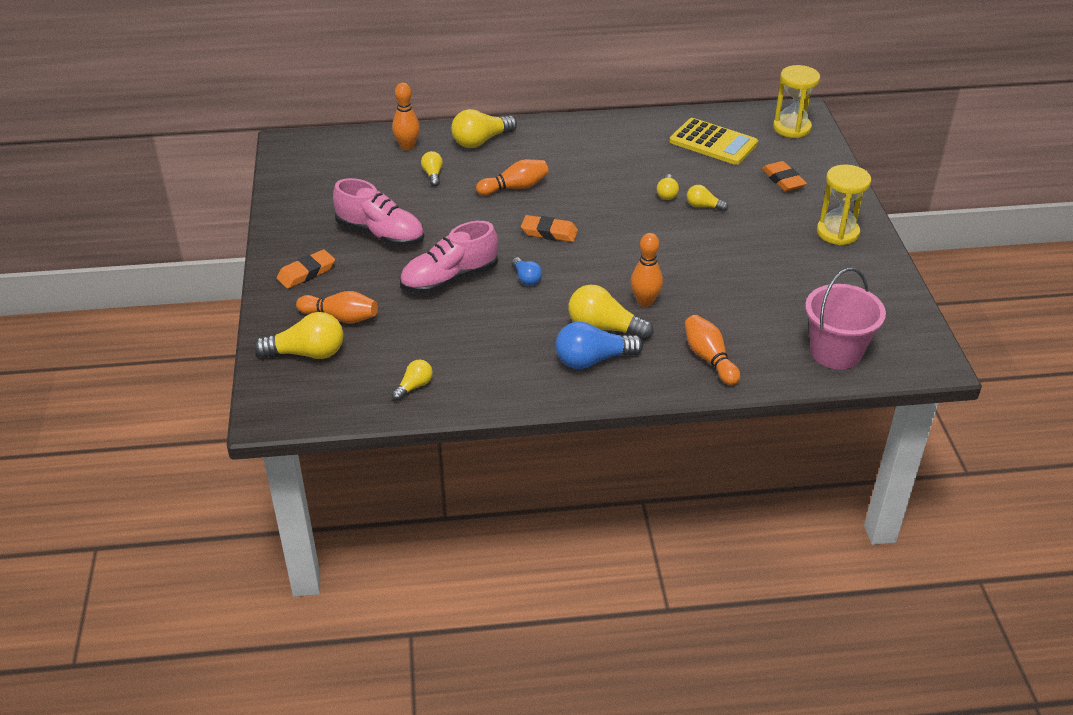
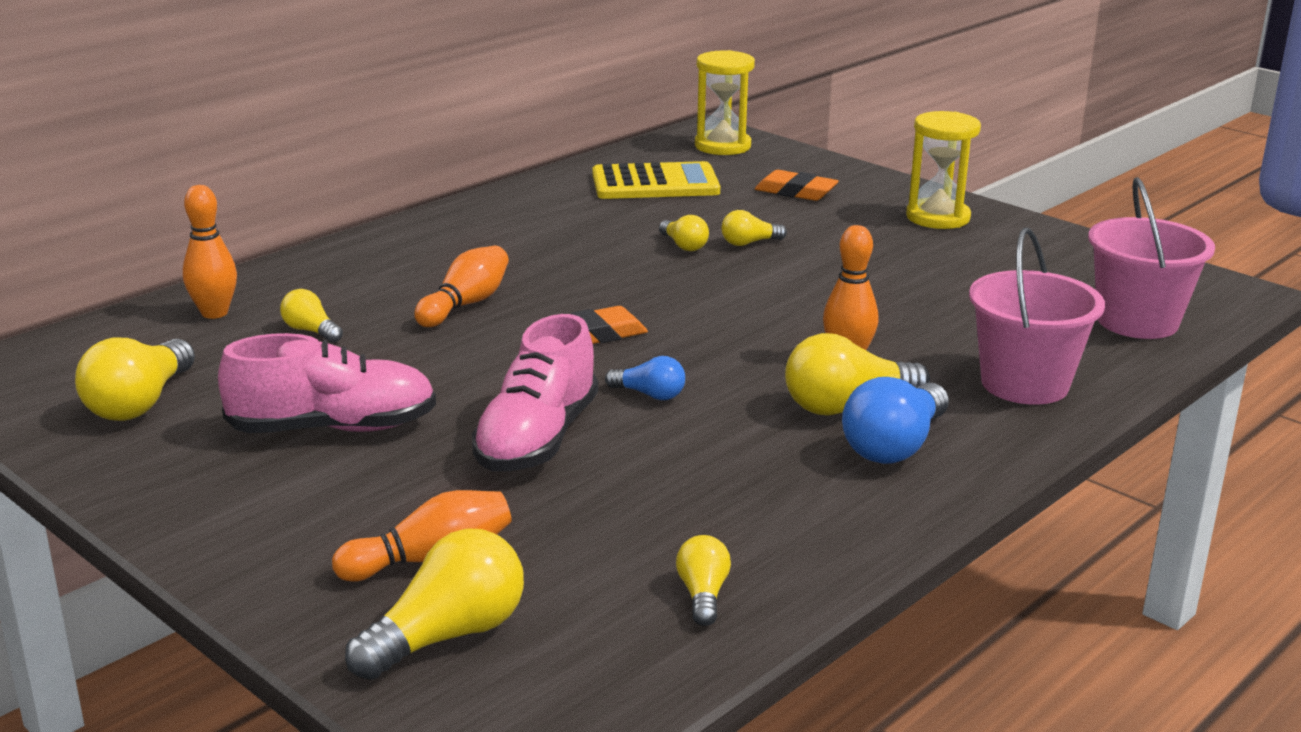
camera: 40 degrees left, 15 degrees down
orange eraser [277,249,335,289] -> none
yellow light bulb [451,109,517,148] -> yellow light bulb moved to [75,337,195,421]
orange bowling pin [685,315,740,385] -> pink bucket [969,227,1105,405]

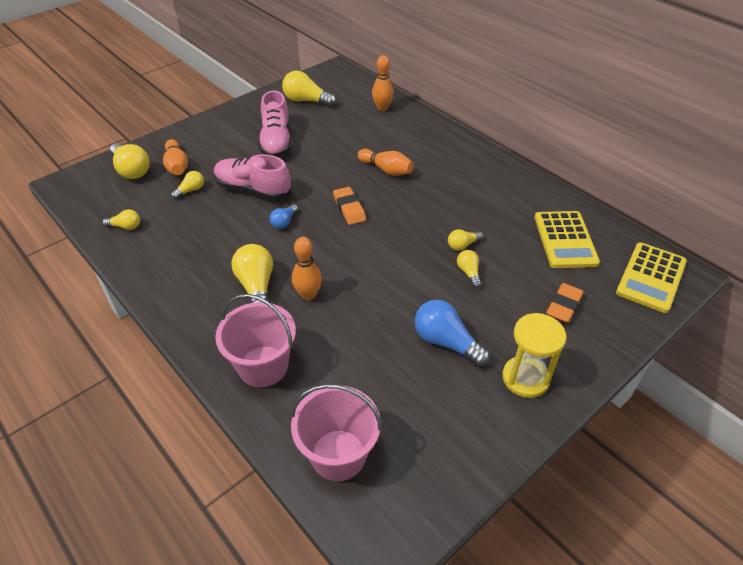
camera: 95 degrees right, 20 degrees up
yellow light bulb [280,289,343,343] -> yellow light bulb moved to [171,171,204,199]
yellow hourglass [695,50,755,155] -> yellow calculator [616,242,687,313]
blue light bulb [842,377,949,464] -> blue light bulb moved to [415,300,490,367]

